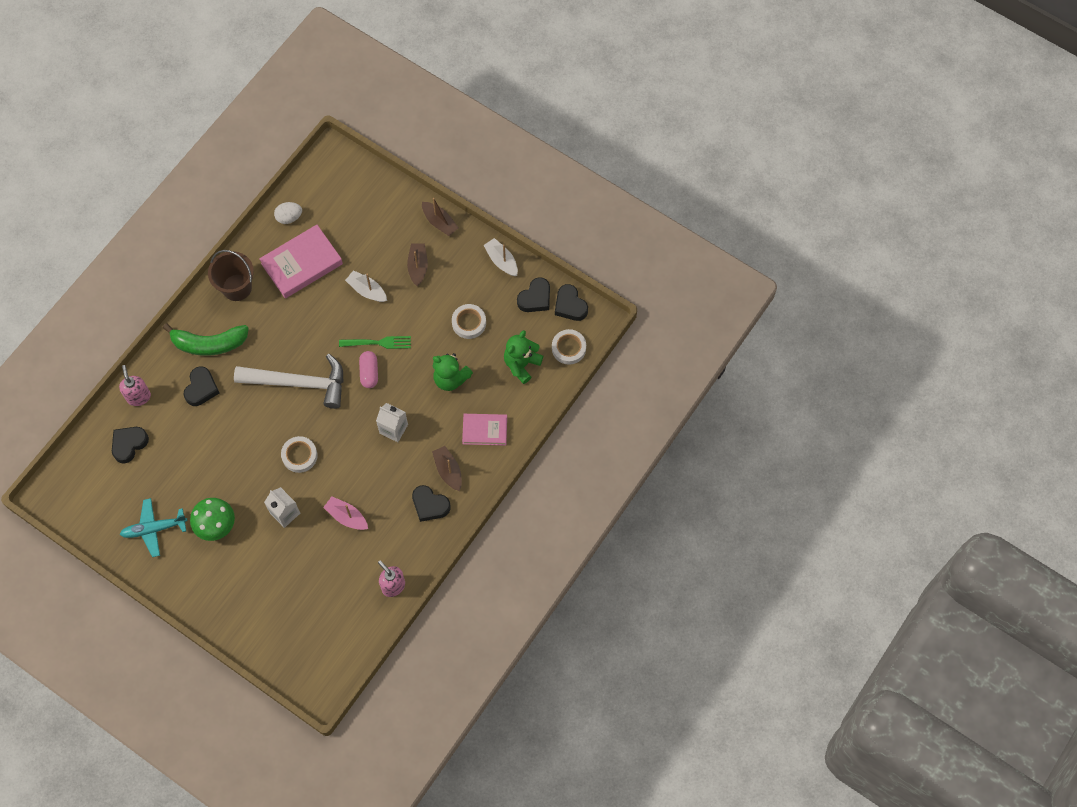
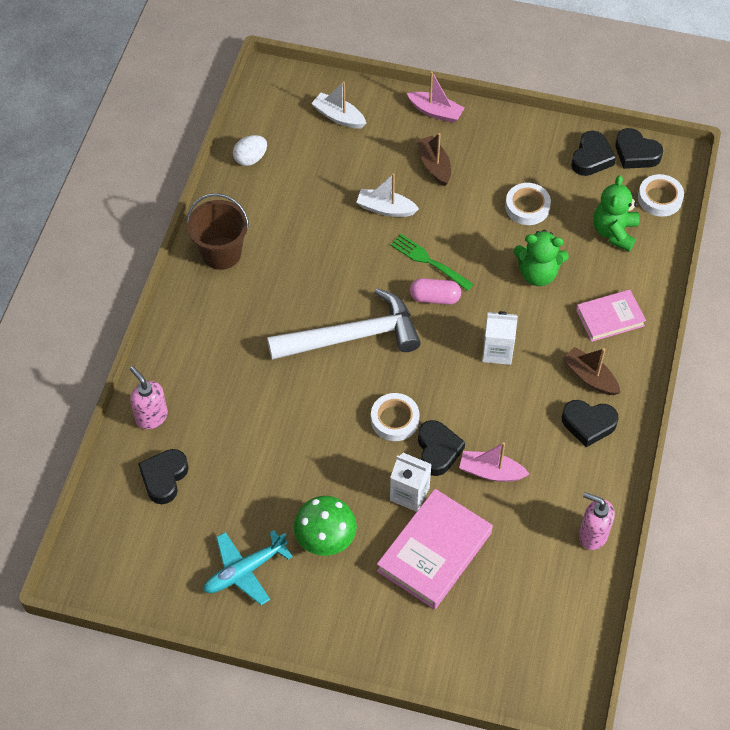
camera: 20 degrees left, 10 degrees down
green banana [163,323,249,356] -> none
black heart [183,366,219,406] -> black heart moved to [418,420,465,476]
pink book [259,225,343,298] -> pink book moved to [377,489,493,609]
green fork [339,336,411,349] -> green fork turned 120 degrees counterclockwise [390,234,474,291]
pink capsule [359,351,378,388] -> pink capsule turned 60 degrees counterclockwise [410,278,461,305]
brown boat [422,198,458,236] -> pink boat [407,71,464,123]
white boat [483,238,518,276] -> white boat moved to [311,81,366,129]

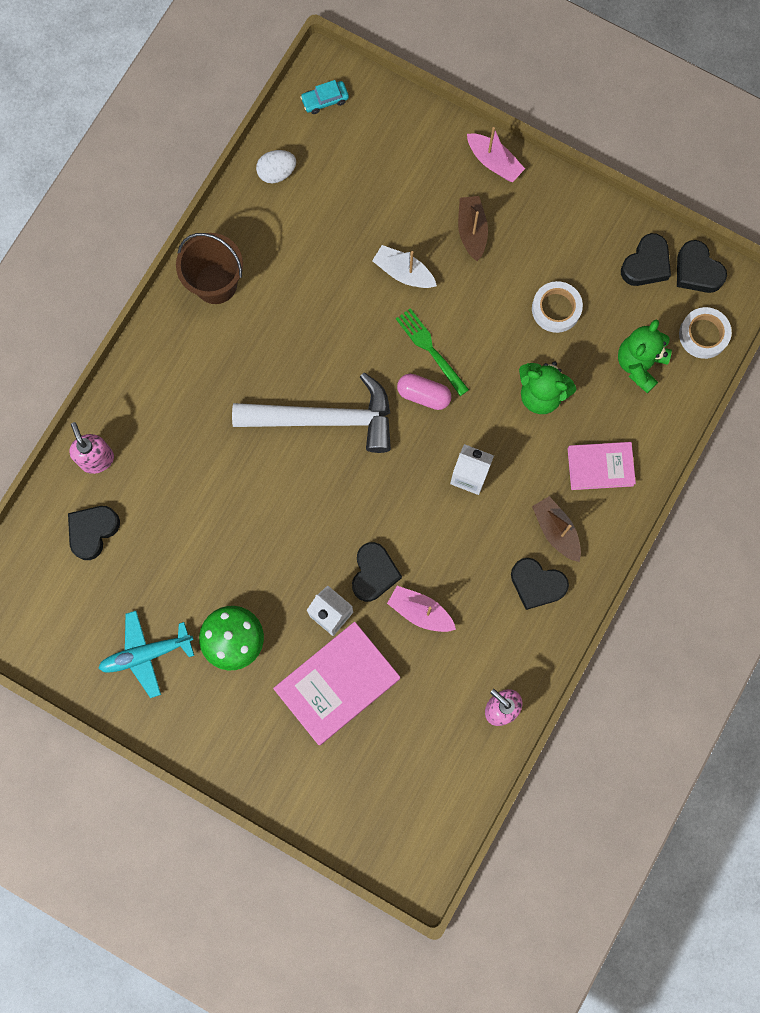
camera: 15 degrees right, 20 degrees up
white boat [311,81,366,129] -> none
white tape [371,393,420,441] -> none
none -> turquoise car [300,80,349,114]

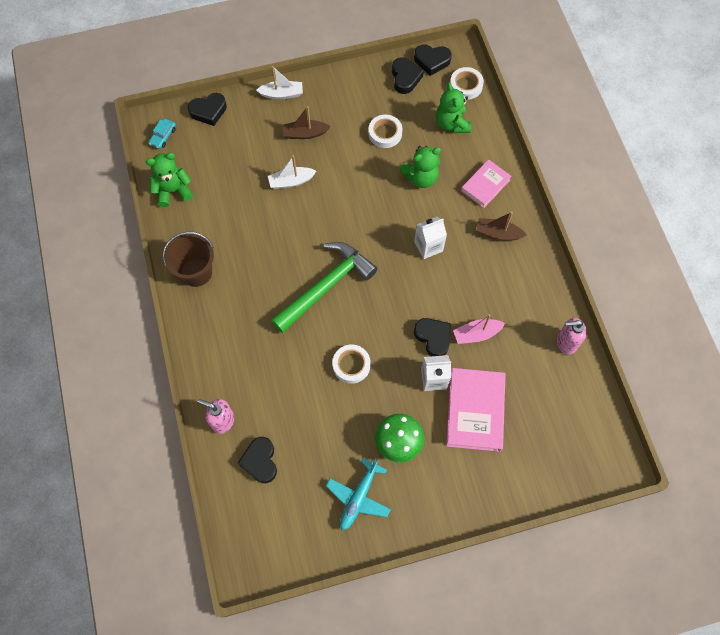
camera: 45 degrees left, 10 degrees down
white hammer [232,373,391,453] -> green hammer [271,242,378,333]
white egg [256,150,296,183] -> green teddy bear [146,153,193,207]
green fork [396,308,469,396] -> none
pink capsule [397,374,451,410] -> none
brown boat [458,196,488,261] -> brown boat turned 45 degrees counterclockwise [283,106,331,139]
pink boat [467,127,525,182] -> white boat [256,66,303,99]
black heart [511,558,569,610] -> black heart moved to [188,93,227,126]
none -> white tape [332,345,371,384]

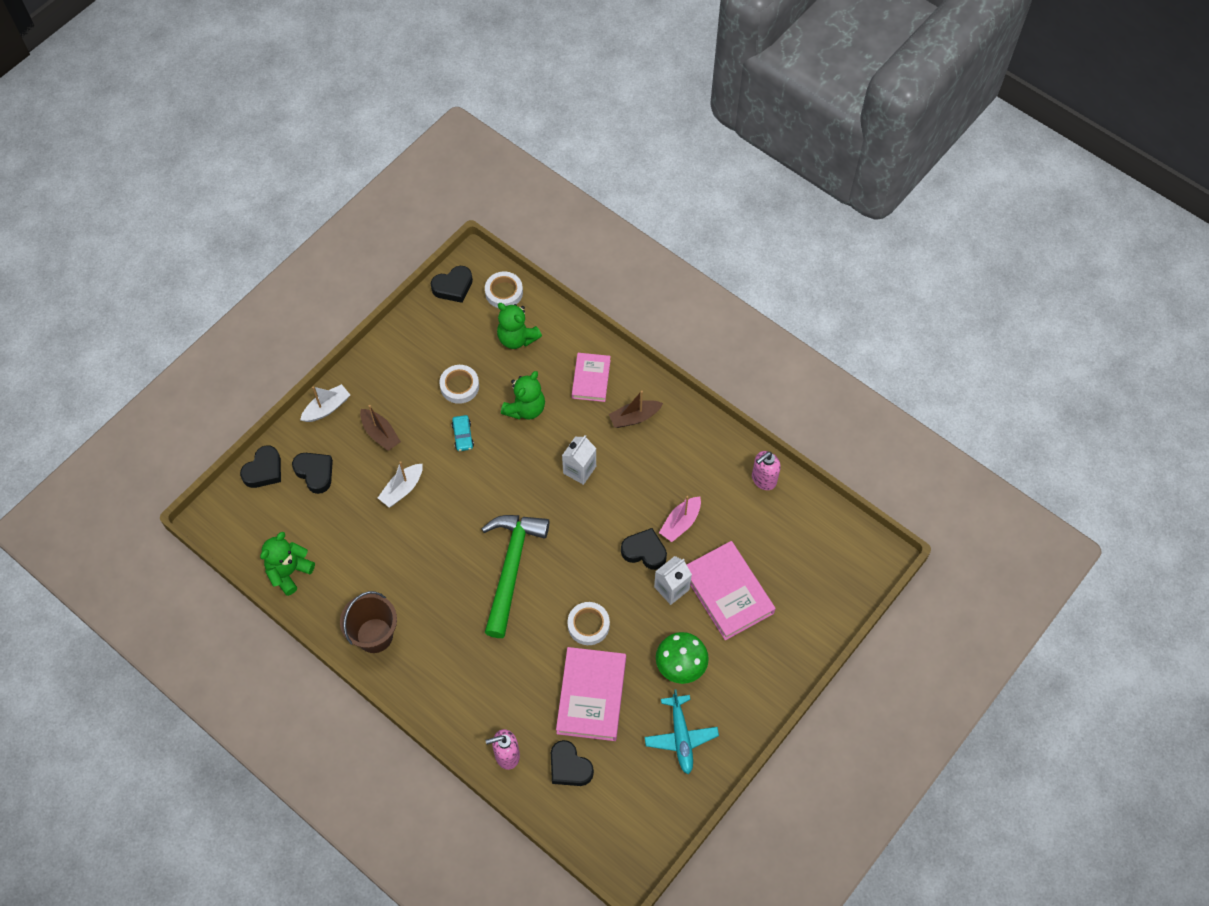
camera: 35 degrees left, 5 degrees down
turquoise car [149,119,176,149] -> turquoise car moved to [452,415,474,451]
brown boat [283,106,331,139] -> brown boat turned 90 degrees counterclockwise [360,405,401,451]
black heart [392,57,424,94] -> black heart moved to [292,453,333,494]
none -> pink book [556,647,626,741]

